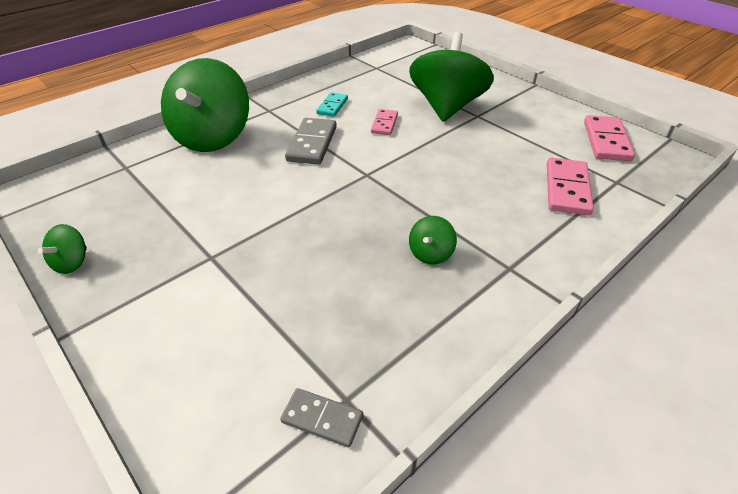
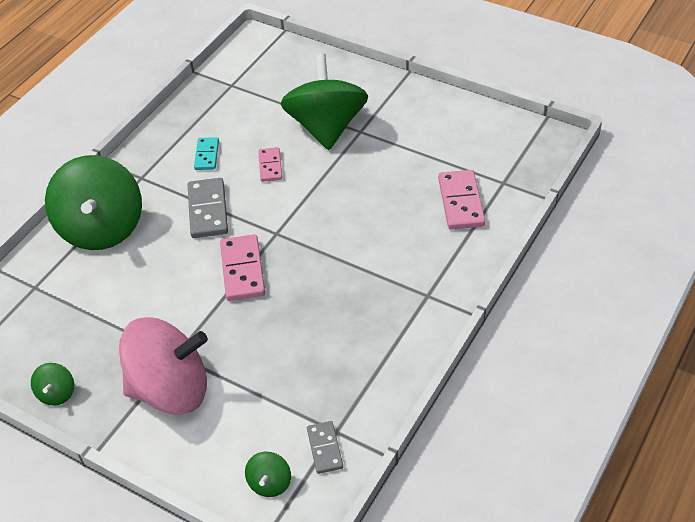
camera: 15 degrees left, 5 degrees up
grey domino [280,388,363,447] -> grey domino turned 75 degrees clockwise [307,421,343,474]
green spinning top [409,216,457,265] -> green spinning top moved to [245,452,291,497]
pink domino [584,115,635,161] -> pink domino moved to [220,234,265,301]
none -> pink spinning top [119,317,208,415]

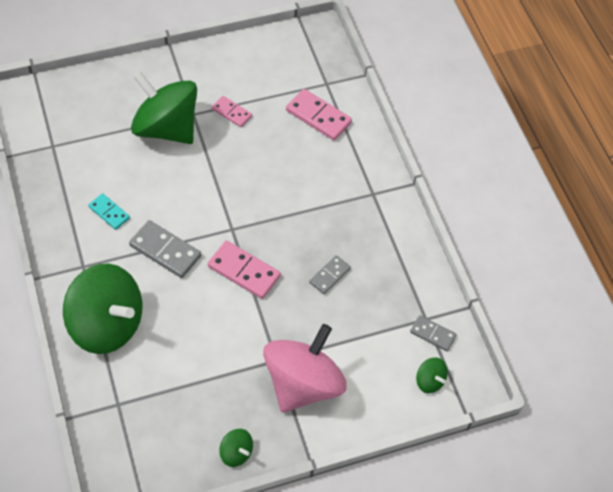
camera: 55 degrees left, 10 degrees up
pink domino [258,147,282,182] -> pink domino moved to [212,96,252,127]
none -> grey domino [309,255,351,294]

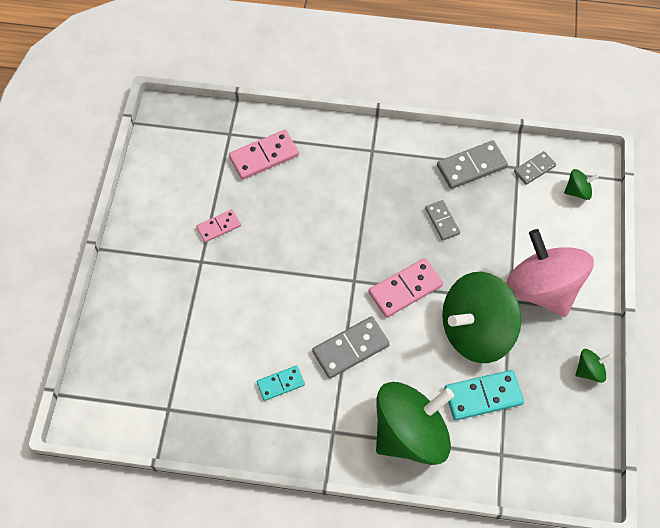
camera: 60 degrees left, 5 degrees up
green spinning top [131,72,197,144] -> green spinning top moved to [442,272,522,363]
none -> grey domino [437,141,508,189]
none -> turquoise domino [444,370,524,420]

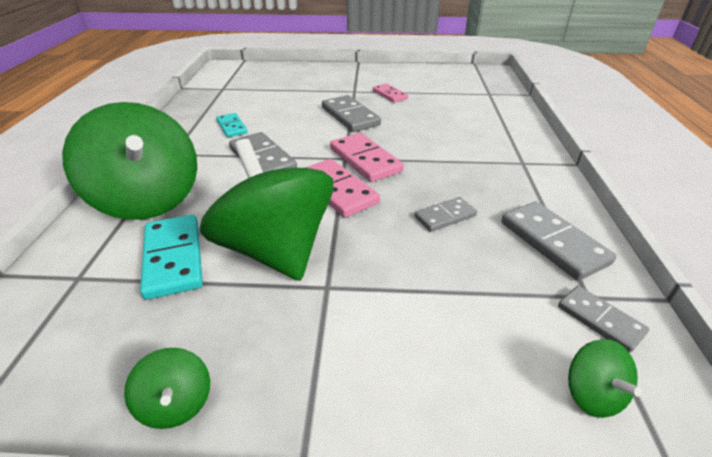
camera: 85 degrees right, 25 degrees down
pink domino [229,130,299,180] -> pink domino moved to [330,133,404,182]
pink spinning top [506,229,594,317] -> none
none -> grey domino [322,95,381,132]

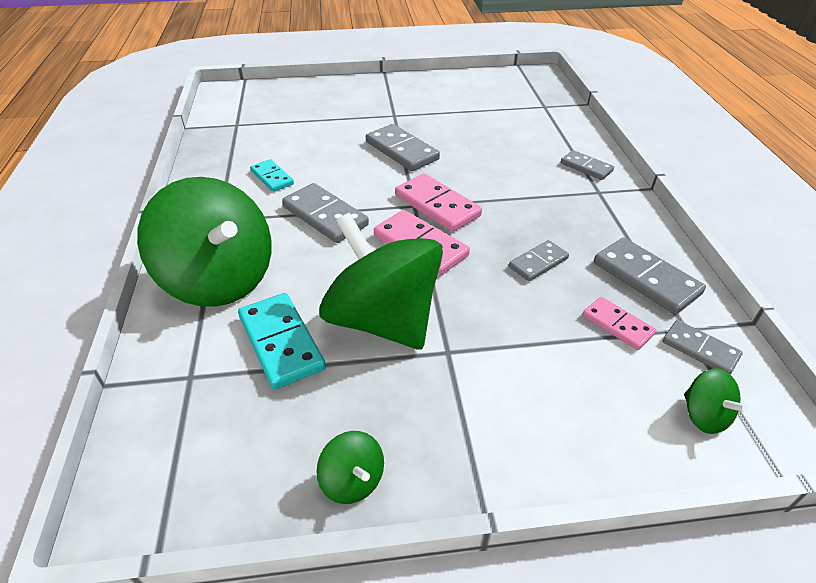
camera: 10 degrees left, 5 degrees up
pink domino [373,84,408,103] -> pink domino moved to [582,297,656,350]
none -> grey domino [561,150,614,180]

